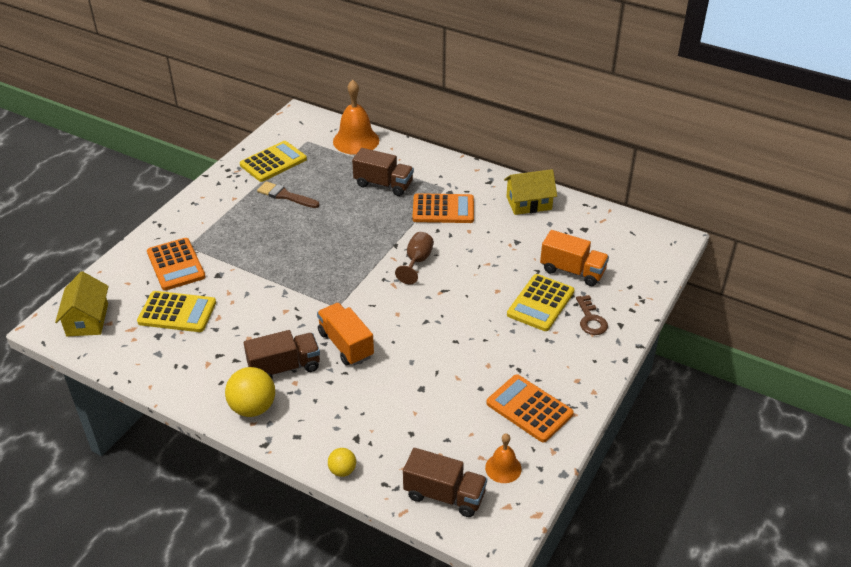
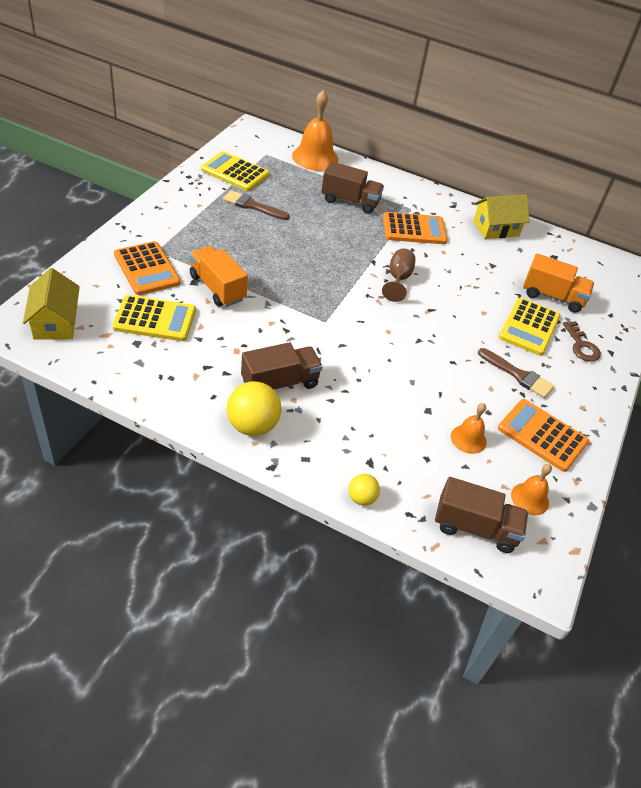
camera: 10 degrees left, 5 degrees up
yellow calculator [240,141,307,182] -> yellow calculator turned 105 degrees counterclockwise [201,151,269,191]
orange truck [317,303,374,366] -> orange truck moved to [190,246,248,307]
none -> orange bell [451,403,487,454]
none -> brown brush [478,348,554,398]

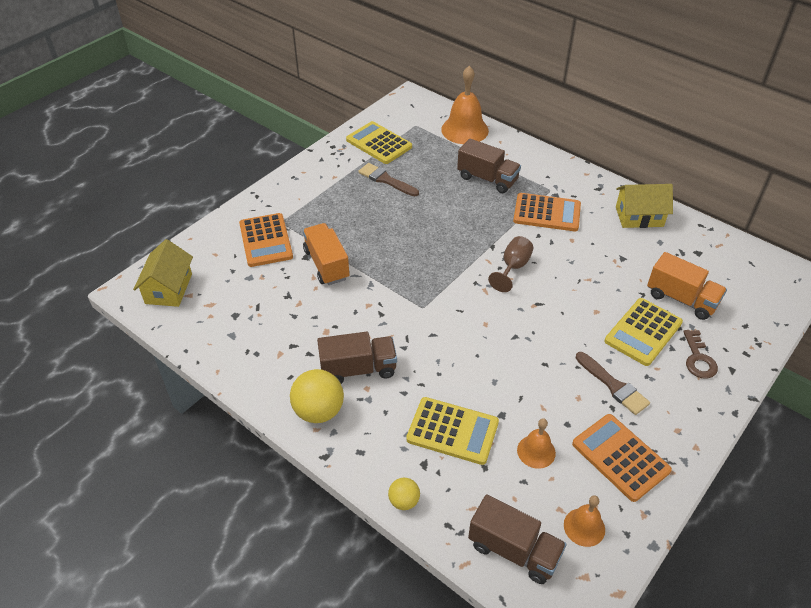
camera: 20 degrees right, 0 degrees up
yellow calculator [112,295,196,341] -> yellow calculator moved to [406,397,499,465]

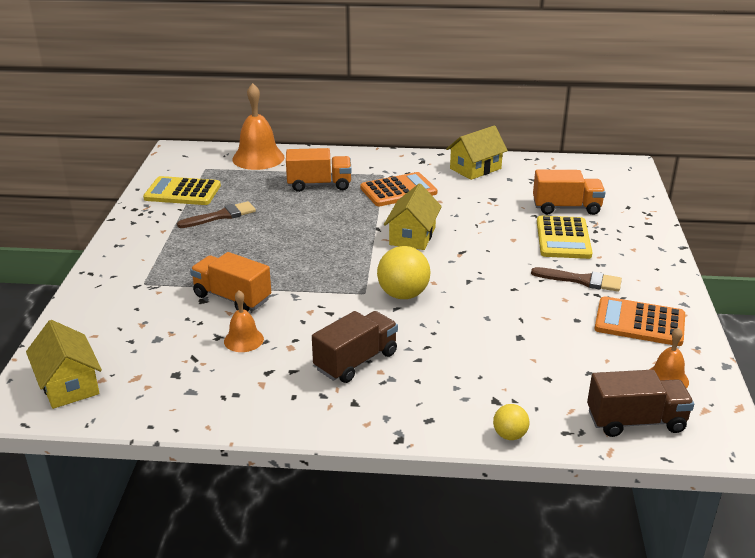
camera: 35 degrees left, 15 degrees down
orange calculator [239,213,293,267] -> none
yellow ball [290,369,344,423] -> yellow ball moved to [377,246,431,299]
brown brush [358,163,419,197] -> brown brush turned 150 degrees clockwise [177,201,256,228]
yellow calculator [406,397,499,465] -> none
brown truck [457,138,521,193] -> orange truck [286,148,352,192]
brown goblet [488,236,533,292] -> yellow house [384,183,442,250]
orange bell [517,418,556,469] -> orange bell moved to [224,290,264,352]
brown key [683,330,718,379] -> none

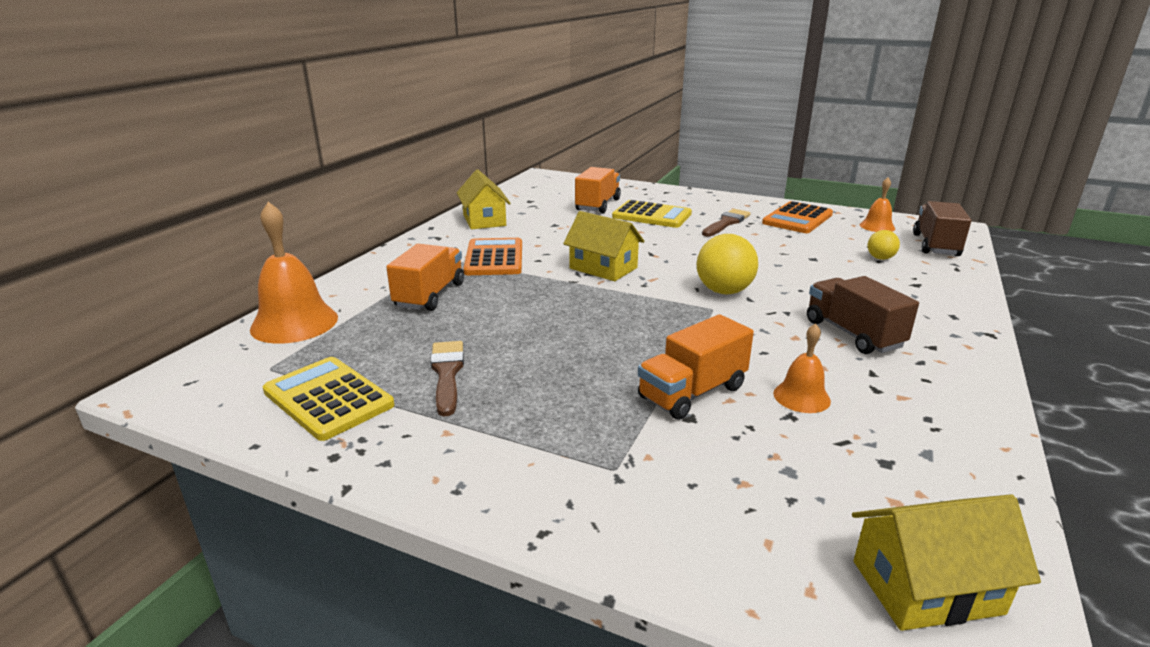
camera: 70 degrees left, 5 degrees down
yellow calculator [143,176,221,205] -> yellow calculator turned 105 degrees clockwise [263,357,394,441]
yellow ball [493,404,530,440] -> yellow ball moved to [868,230,900,260]

